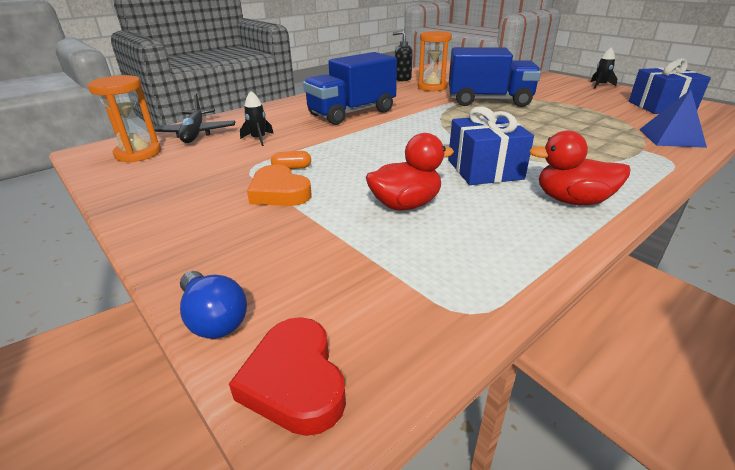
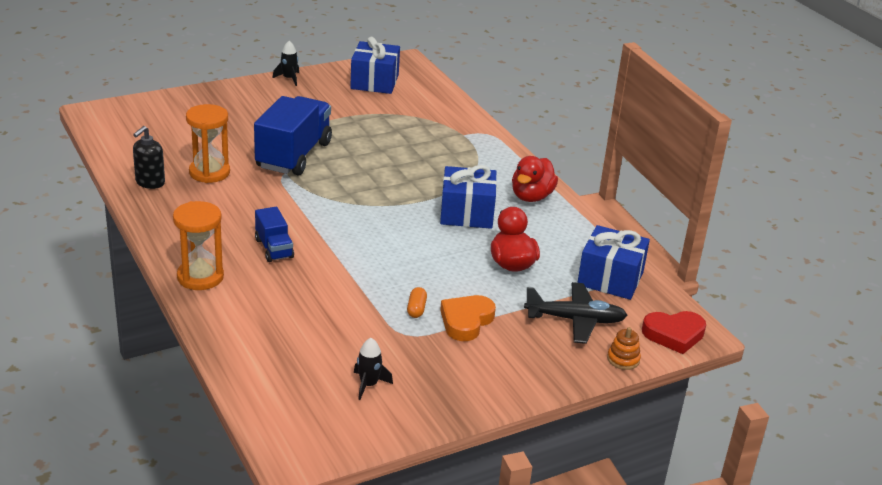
camera: 80 degrees left, 0 degrees up
orange hourglass [88,75,161,162] -> orange hourglass moved to [173,201,224,290]
black plane [153,93,235,143] -> black plane moved to [524,282,627,344]
blue light bulb [180,271,247,339] -> orange stacking toy [607,327,641,370]
black rocket [240,91,274,146] -> black rocket moved to [354,338,393,400]
orange heart [247,164,312,206] -> orange heart turned 150 degrees clockwise [440,295,496,341]
blue truck [303,52,397,125] -> blue truck [255,207,294,262], size x0.51
blue pyramid [639,89,707,148] -> none
none -> blue gift [577,225,650,300]

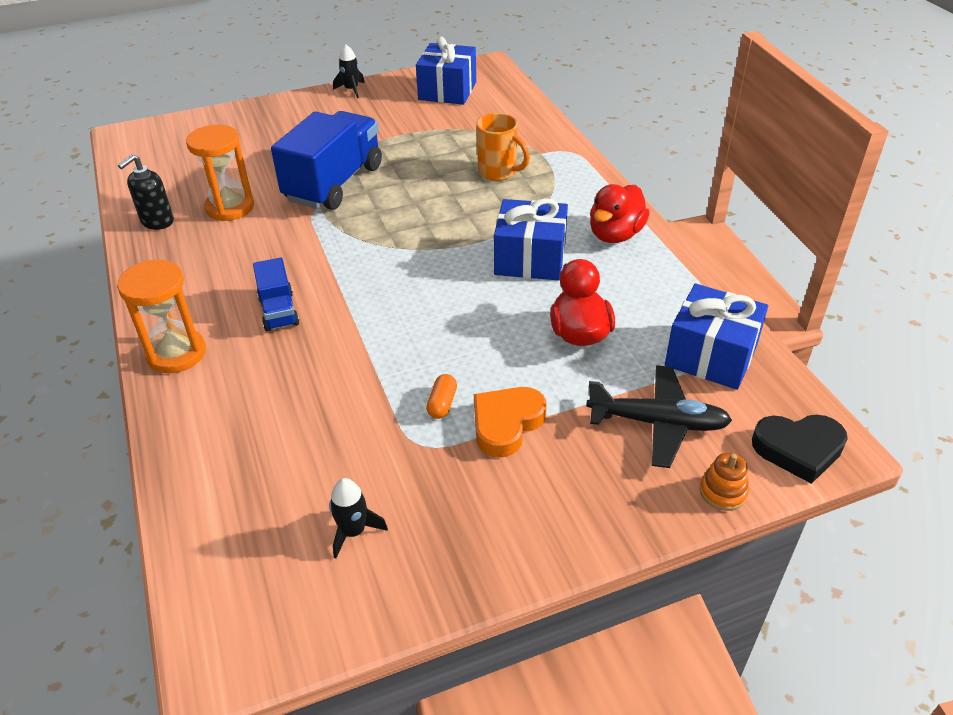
camera: 10 degrees right, 10 degrees up
red heart [642,311,706,354] -> black heart [752,415,848,484]
none -> orange mug [476,113,530,181]

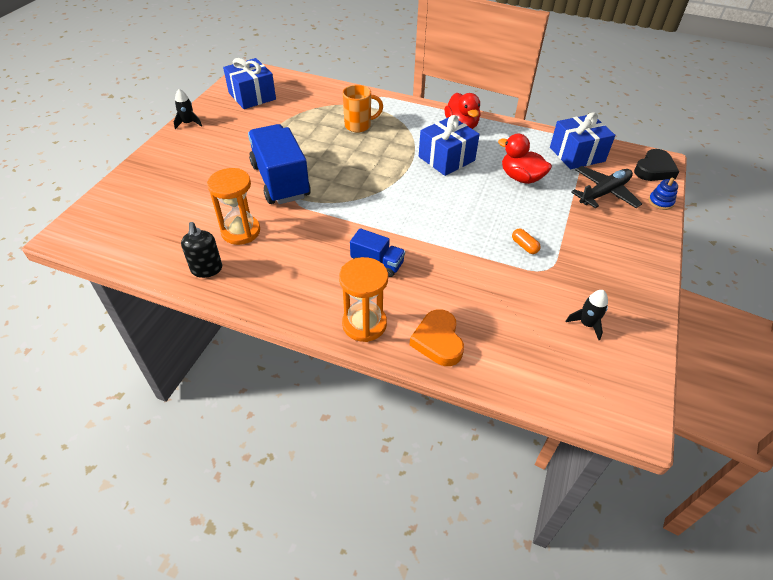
camera: 50 degrees left, 5 degrees up
orange heart [474,387,547,457] -> orange heart moved to [409,309,464,366]
orange stacking toy [700,453,749,511] -> blue stacking toy [649,178,678,210]

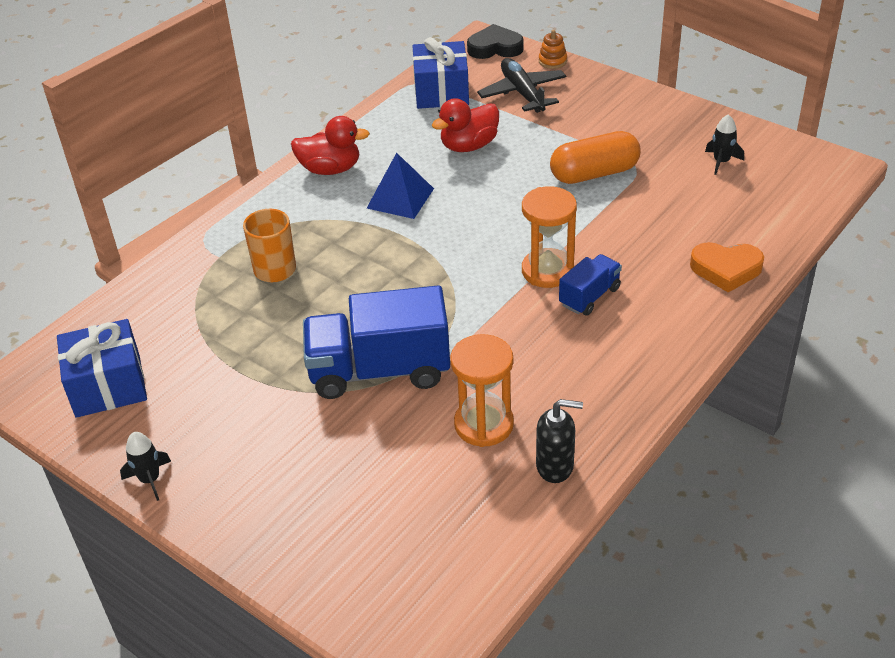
camera: 70 degrees left, 5 degrees down
orange hourglass [339,257,388,342] -> orange hourglass moved to [522,186,577,288]
blue gift [419,115,480,176] -> blue pyramid [367,153,434,219]
orange capsule [512,229,540,254] -> orange capsule [550,131,641,184], size x2.29
black heart [634,149,679,181] -> black heart turned 60 degrees counterclockwise [467,24,524,59]
blue stacking toy [649,178,678,210] -> orange stacking toy [539,30,567,69]

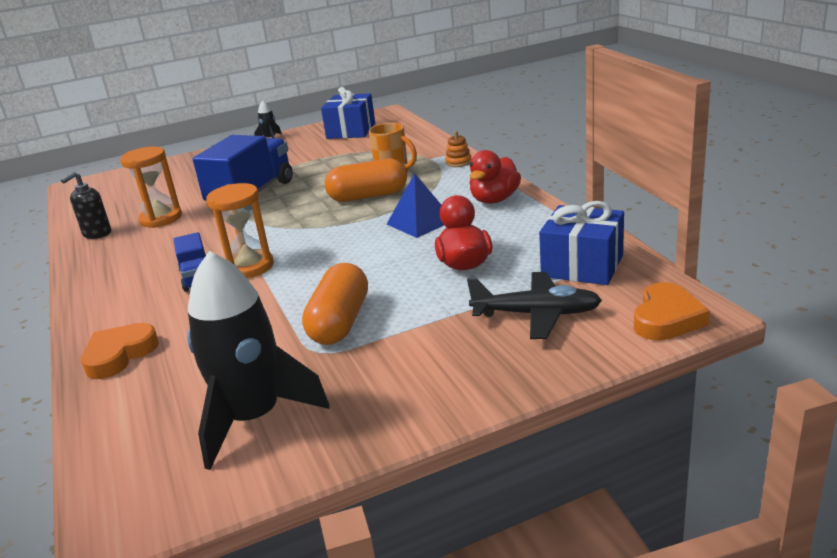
camera: 120 degrees right, 15 degrees down
black heart [467,24,524,59] -> orange heart [634,282,710,341]
orange stacking toy [539,30,567,69] -> orange stacking toy moved to [445,131,471,167]
black rocket [705,114,744,175] -> black rocket [187,251,330,470], size x2.36
none -> orange capsule [325,159,407,202]

